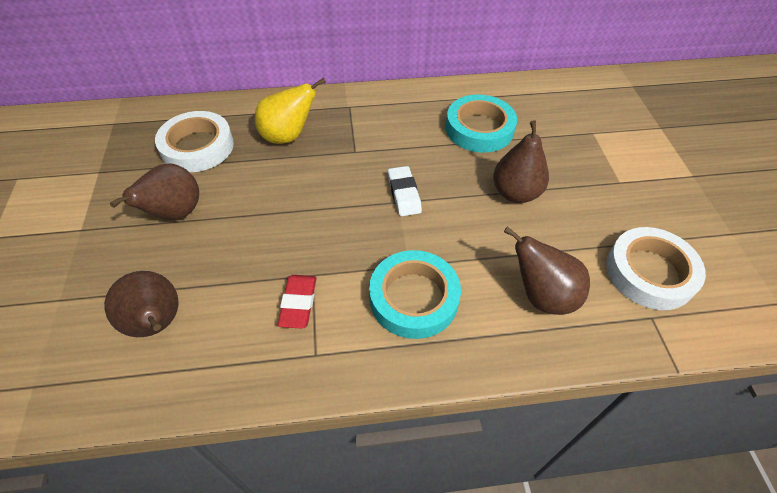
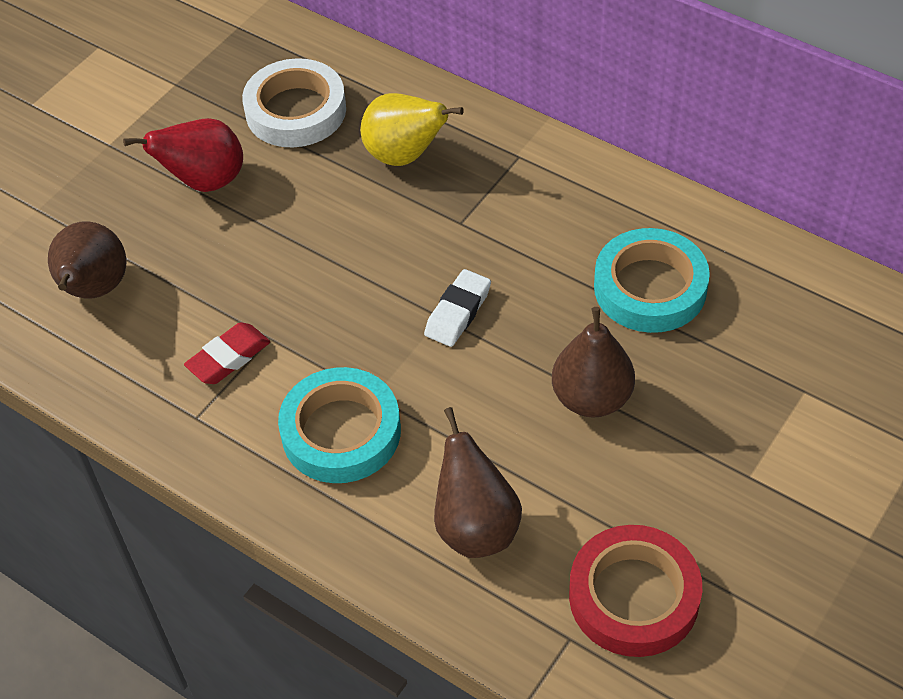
camera: 45 degrees right, 0 degrees up
brown pear [110,163,199,220] -> red pear [123,118,243,192]
white tape [606,227,706,310] -> red tape [569,525,702,657]

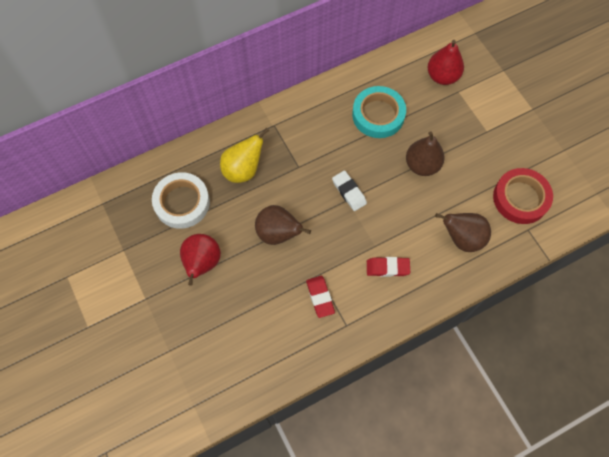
camera: 65 degrees left, 15 degrees up
brown pear [48,221,126,299] -> brown pear moved to [255,205,311,245]
turquoise tape [278,367,401,483] -> red eraser [367,257,410,277]
none -> red pear [427,40,464,85]

